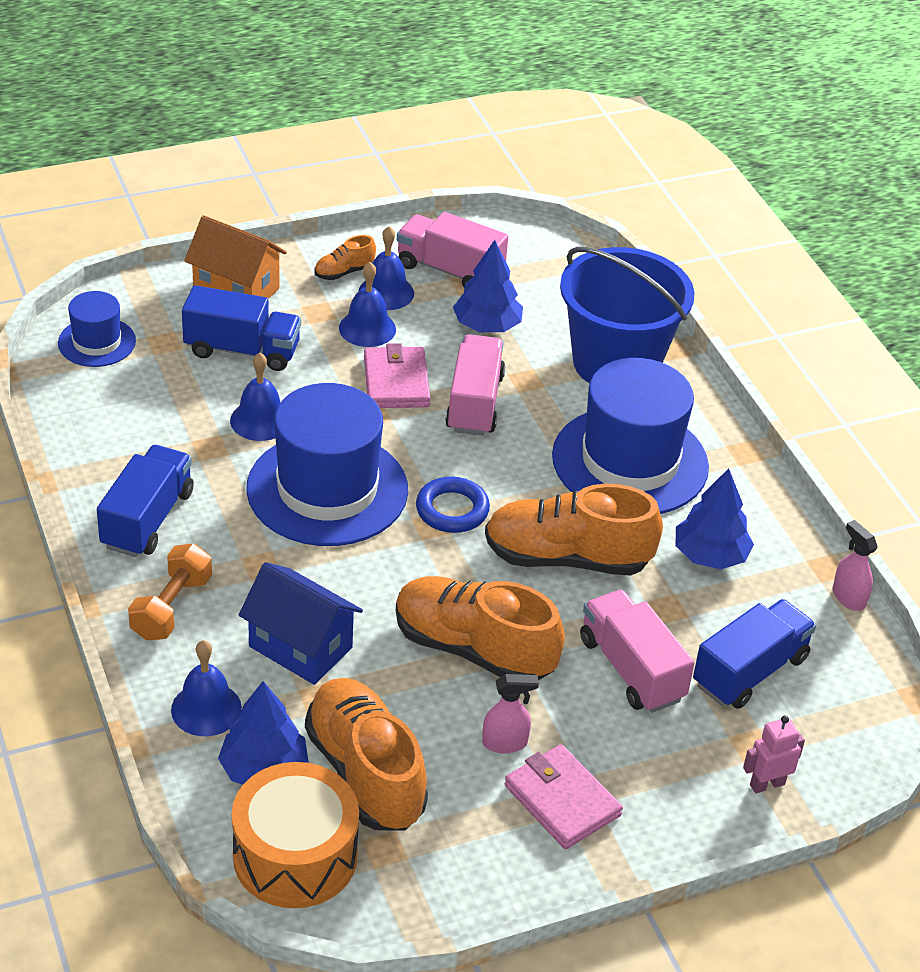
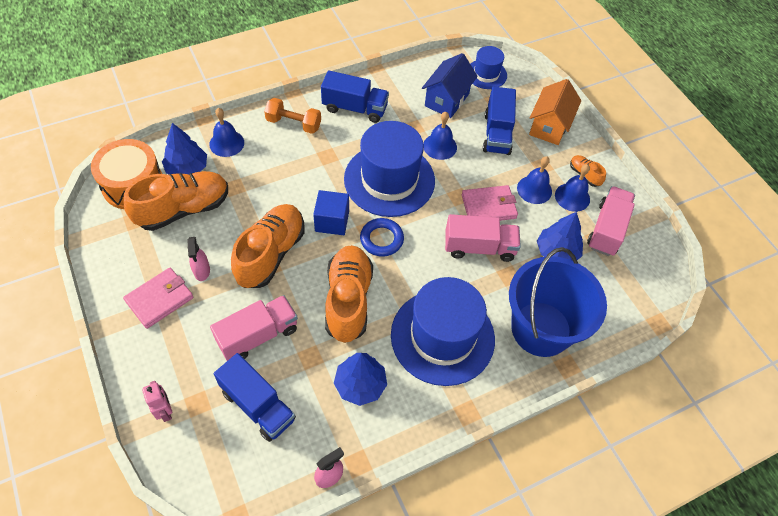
camera: 85 degrees right, 15 degrees up
blue house [239,562,363,685] -> blue house moved to [422,53,478,118]
none -> blue cube [313,190,349,235]

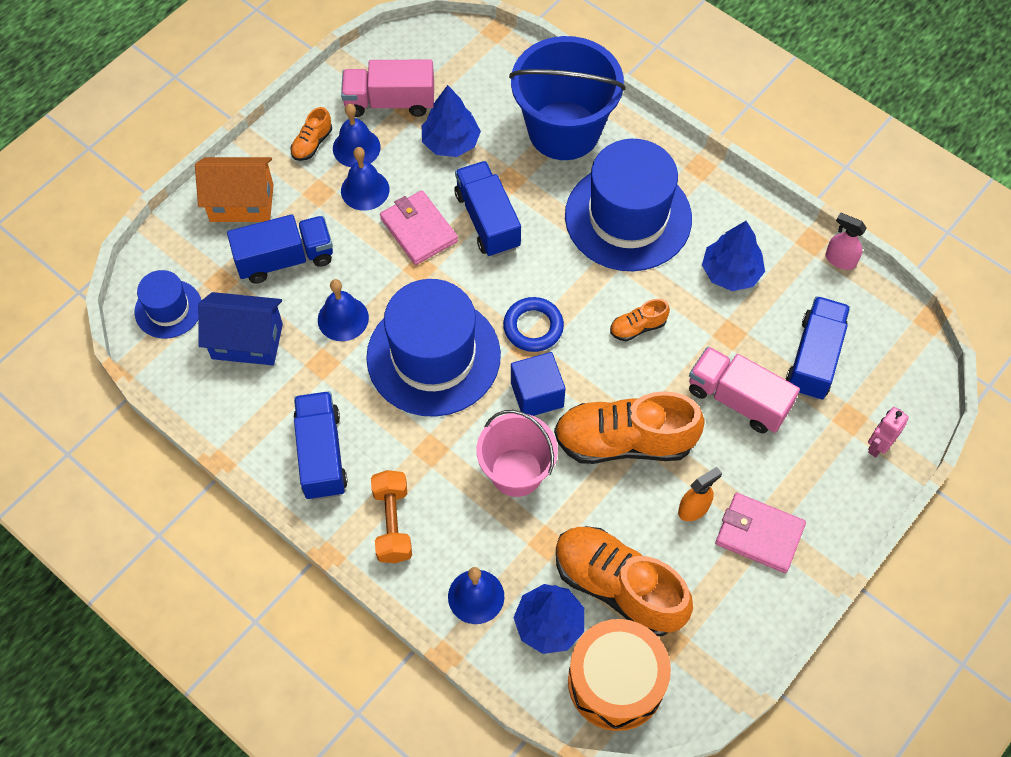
camera: 110 degrees left, 5 degrees up
pink spray bottle [187,237,210,281] -> orange spray bottle [678,467,722,521]
orange shoe [325,245,373,343] -> orange shoe [610,299,670,341], size x0.45
pink truck [445,214,521,262] -> blue truck [454,161,521,257]
none -> pink bucket [477,410,558,497]

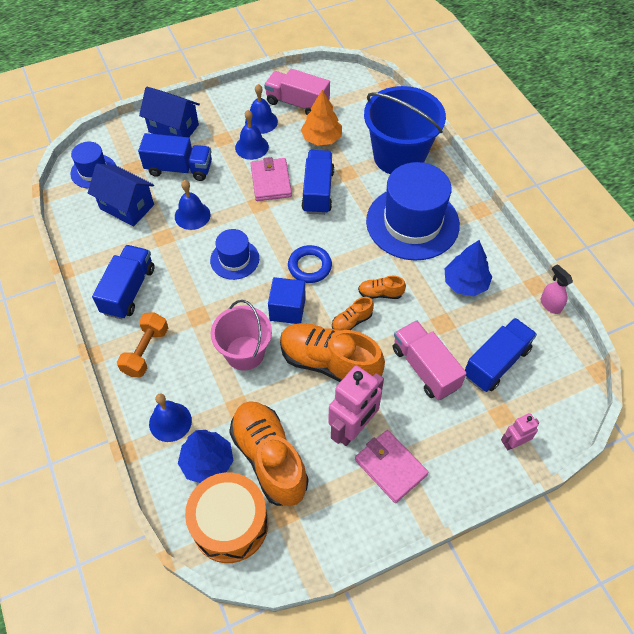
camera: 25 degrees right, 5 degrees down
orange house [195,157,274,222] -> blue house [139,87,200,137]
orange shoe [290,107,332,161] -> orange shoe moved to [332,297,374,330]
blue hat [366,279,501,417] -> blue hat [210,229,259,280], size x0.51
blue tree [422,85,481,157] -> orange tree [301,90,342,146]
orange spray bottle [678,467,722,521] -> pink robot [328,366,384,446]

